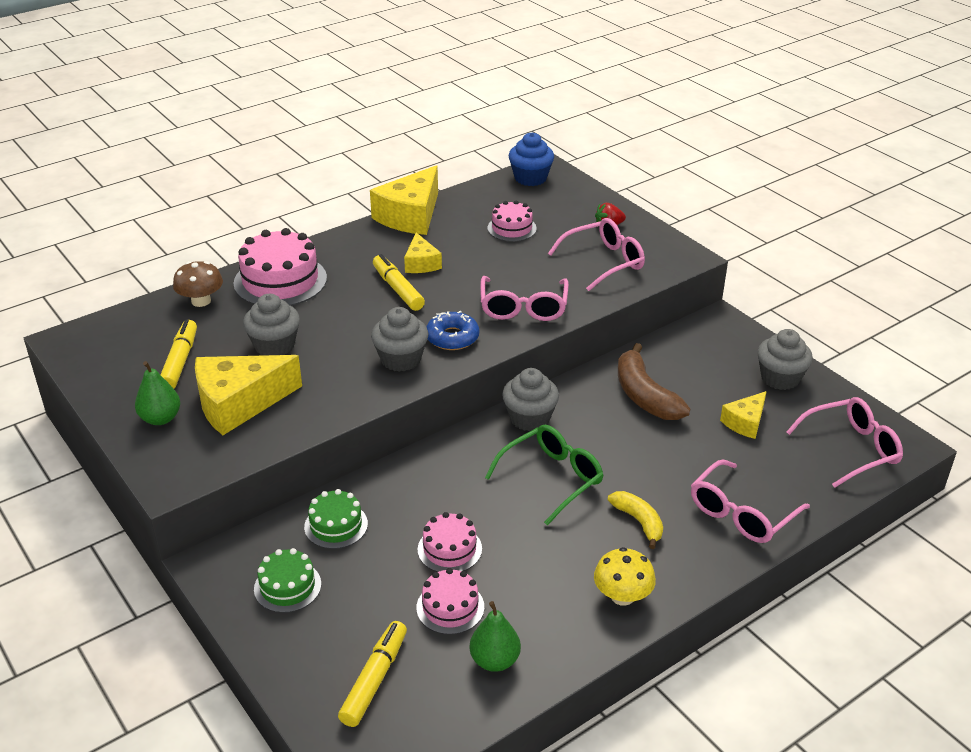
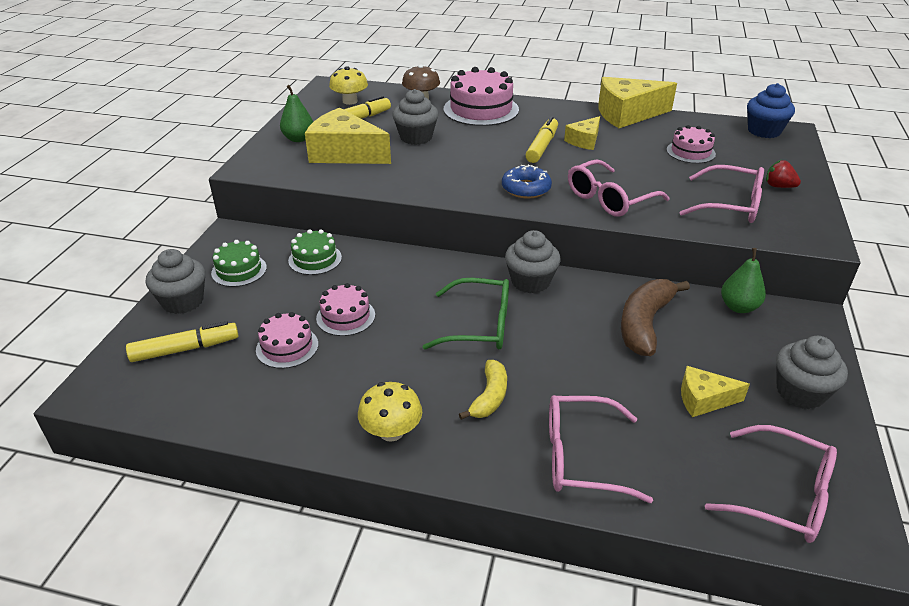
camera: 50 degrees right, 0 degrees up
grey cupcake [371,307,428,372] -> grey cupcake moved to [146,249,205,314]
green pear [470,601,521,672] -> green pear moved to [721,248,766,313]
none -> yellow mushroom [329,67,368,105]

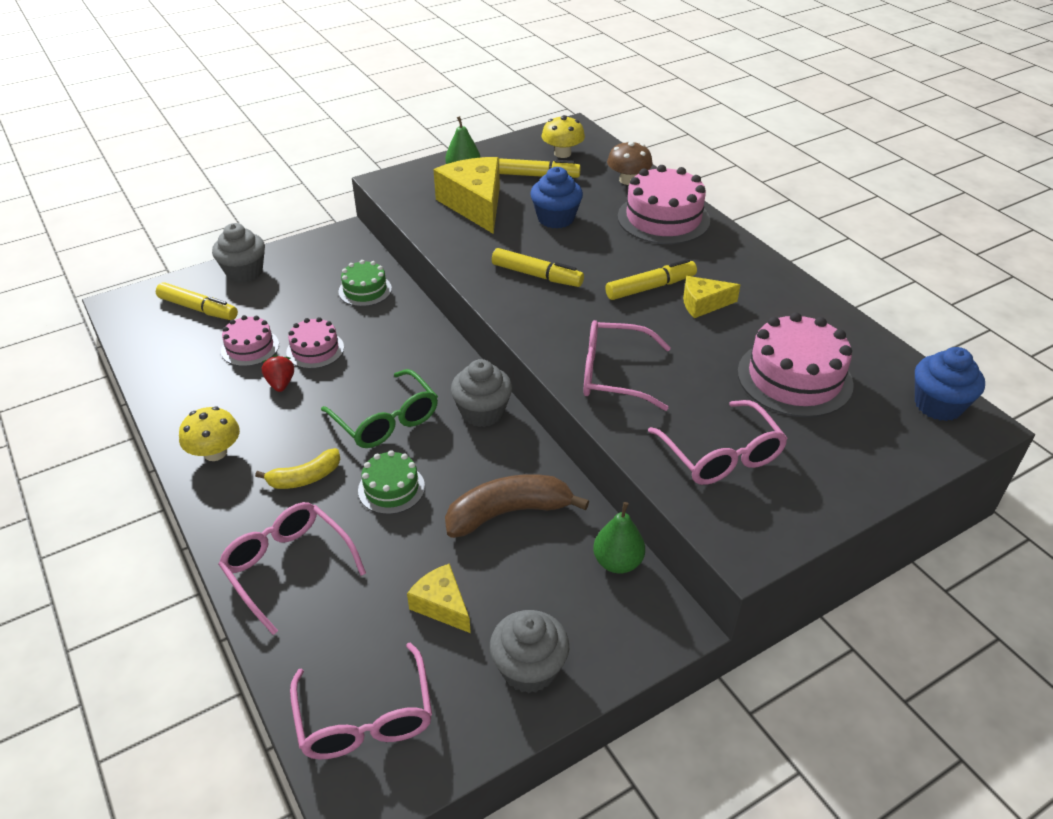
camera: 45 degrees right, 5 degrees up
green cake [211,240,267,287] -> green cake moved to [358,450,425,514]
grey cupcake [392,89,439,145] -> blue cupcake [530,167,583,229]
blue donut [502,164,552,199] -> none
yellow cheese [598,77,677,128] -> none
pink cake [667,125,716,164] -> pink cake [737,312,854,417], size x1.76
red strawberry [766,160,801,188] -> red strawberry moved to [262,355,294,392]
none -> yellow marker [492,248,584,287]

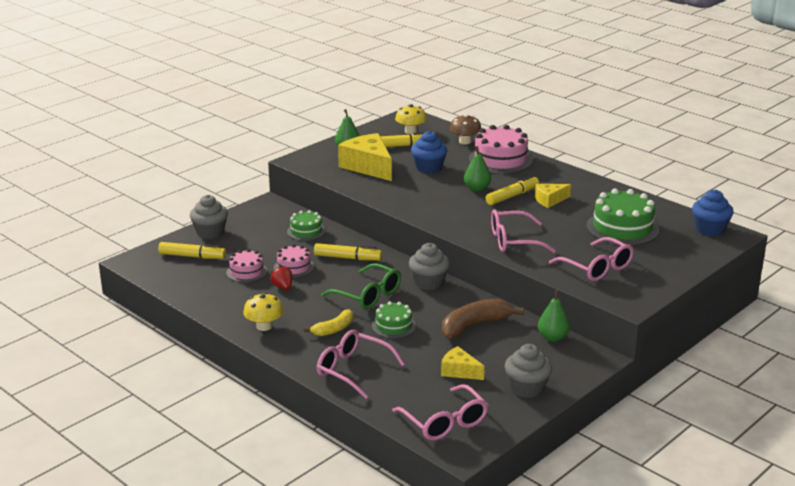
camera: 15 degrees left, 15 degrees down
yellow marker [492,248,584,287] -> yellow marker moved to [314,243,382,261]
pink cake [737,312,854,417] -> green cake [587,189,659,246]
none -> green pear [464,146,491,192]

